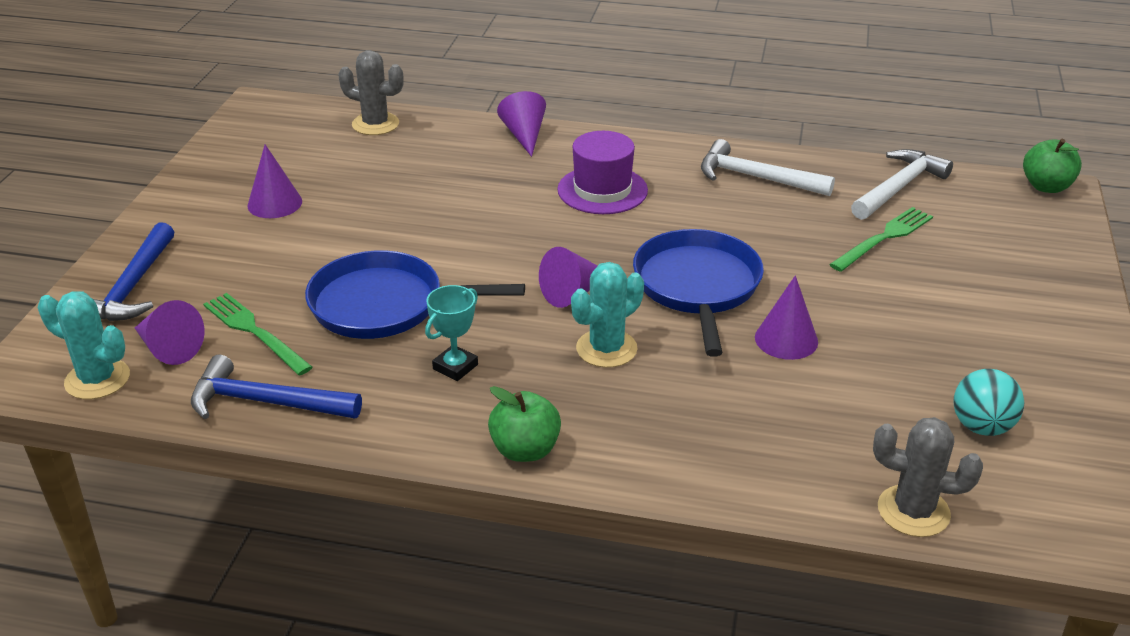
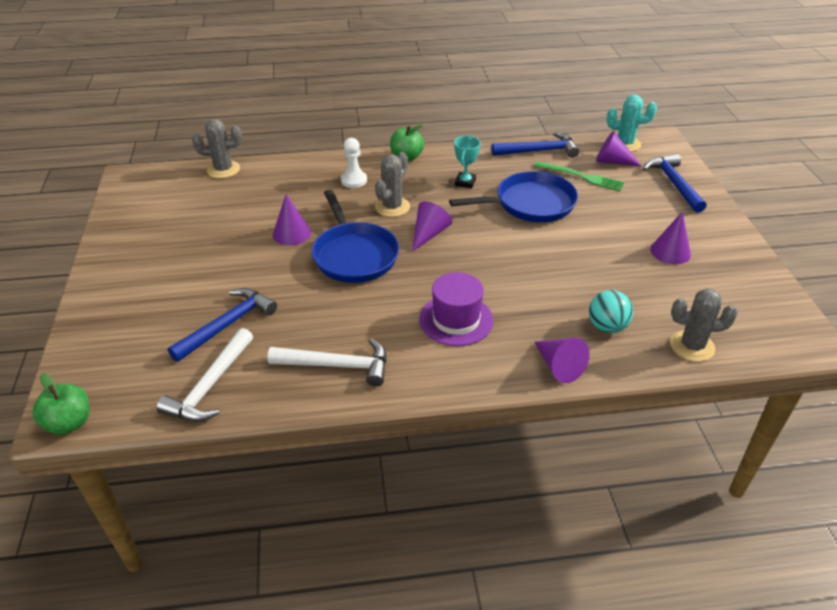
camera: 160 degrees right, 5 degrees up
turquoise cactus [571,262,644,368] -> grey cactus [375,152,410,217]
green fork [829,207,933,272] -> blue hammer [168,288,277,362]
turquoise ball [954,369,1024,436] -> turquoise ball moved to [589,290,633,333]
none -> white pawn [341,138,367,188]

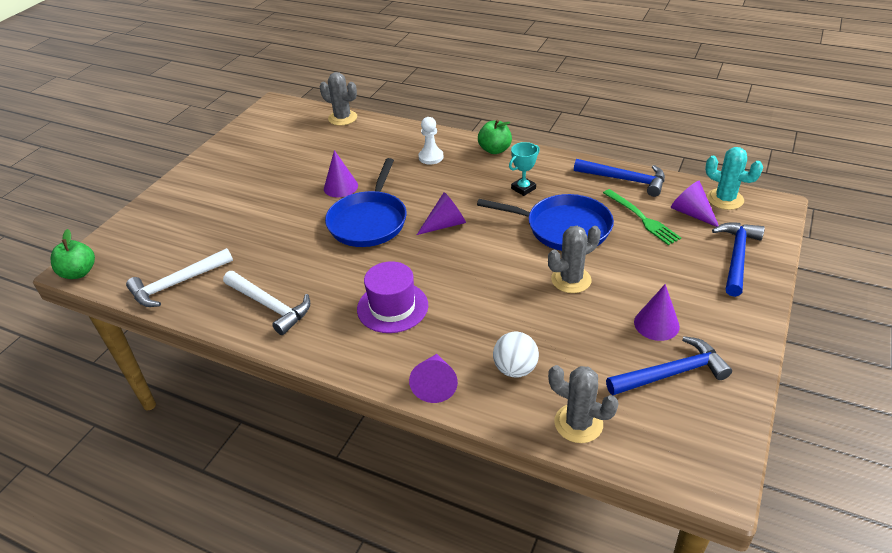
camera: 35 degrees right, 0 degrees up
blue hammer [168,288,277,362] -> blue hammer moved to [606,336,732,395]
grey cactus [375,152,410,217] -> grey cactus moved to [548,226,601,293]
turquoise ball [589,290,633,333] -> white ball [493,332,539,378]

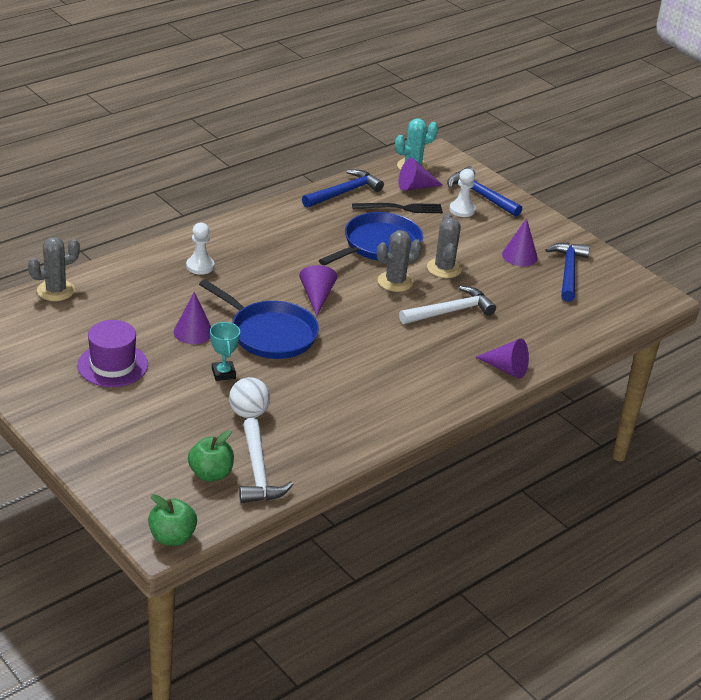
camera: 70 degrees left, 5 degrees down
white hammer [223,271,310,335] -> white hammer moved to [399,286,496,324]
purple hat [357,261,428,333] -> purple hat moved to [77,320,148,387]
green apple [478,119,512,154] -> green apple moved to [188,430,234,482]
white ball [493,332,539,378] -> white ball moved to [229,377,270,418]
turquoise trophy [509,142,540,196] -> turquoise trophy moved to [210,322,240,381]
grey cactus [548,365,619,443] -> grey cactus moved to [377,230,422,292]
green fork [603,189,681,245] -> black fork [352,203,443,213]
none -> white pawn [449,169,476,217]

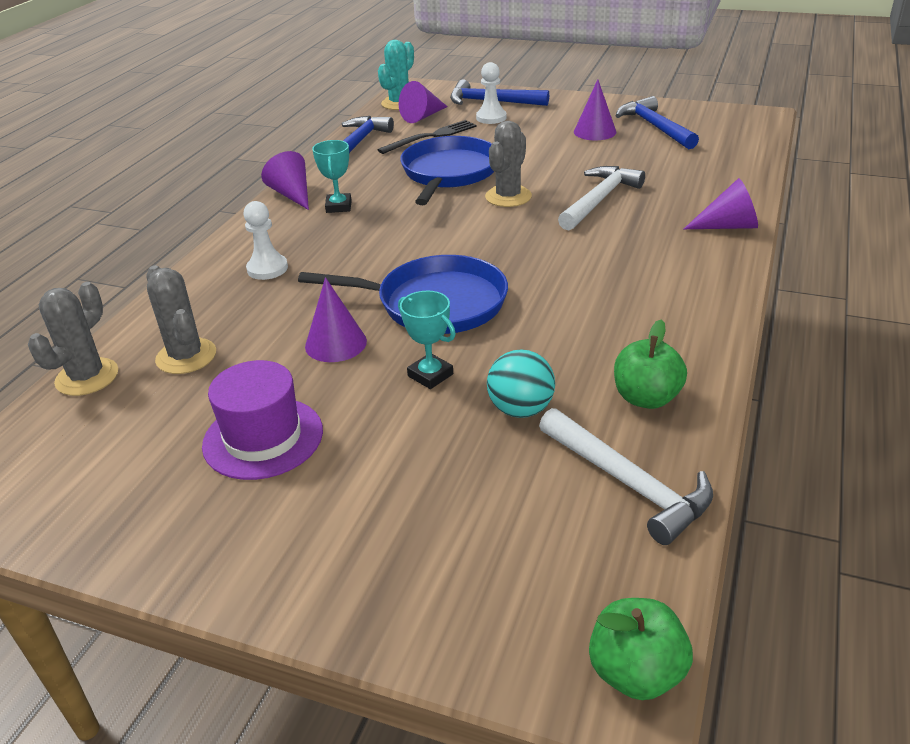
camera: 25 degrees left, 0 degrees up
green apple [188,430,234,482] -> green apple moved to [614,320,687,409]
white ball [229,377,270,418] -> turquoise ball [487,349,555,418]
purple cone [299,265,337,316] -> purple cone moved to [261,151,309,210]
grey cactus [427,213,462,278] -> grey cactus moved to [146,265,216,374]
none -> turquoise trophy [312,140,352,213]

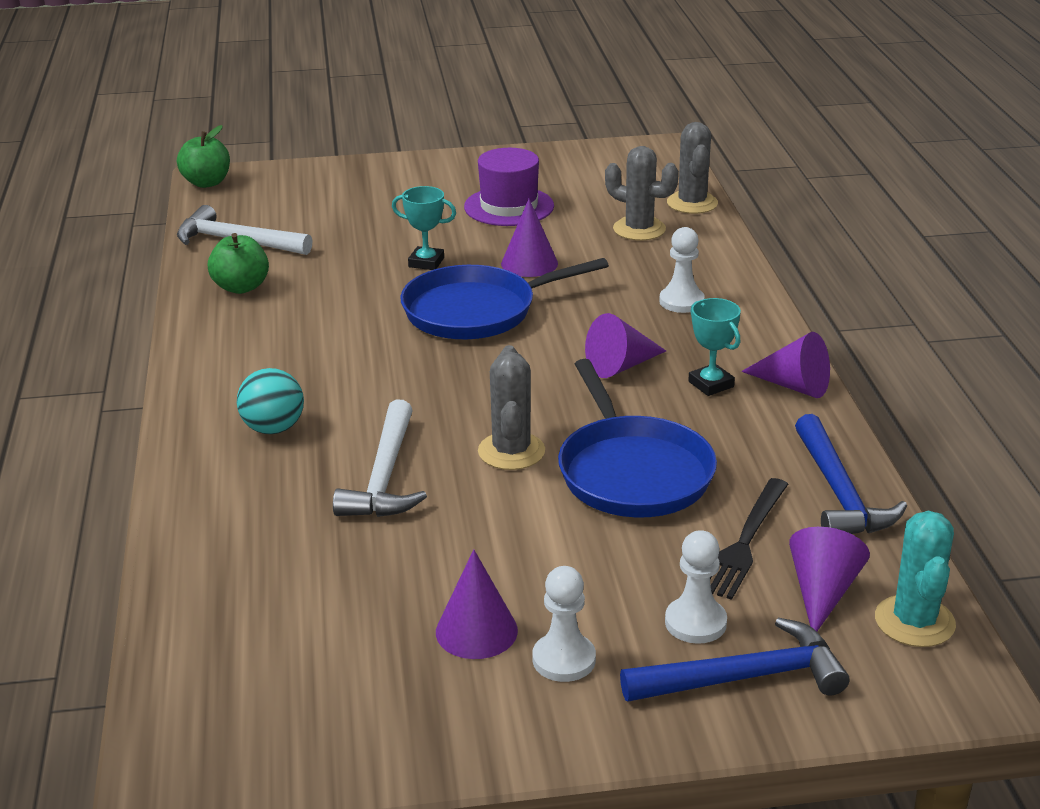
camera: 150 degrees right, 5 degrees down
turquoise ball [487,349,555,418] -> turquoise ball moved to [237,368,304,434]
blue hammer [616,96,699,149] -> none
purple cone [684,178,758,229] -> purple cone moved to [585,313,666,378]
none -> white pawn [532,566,596,682]

